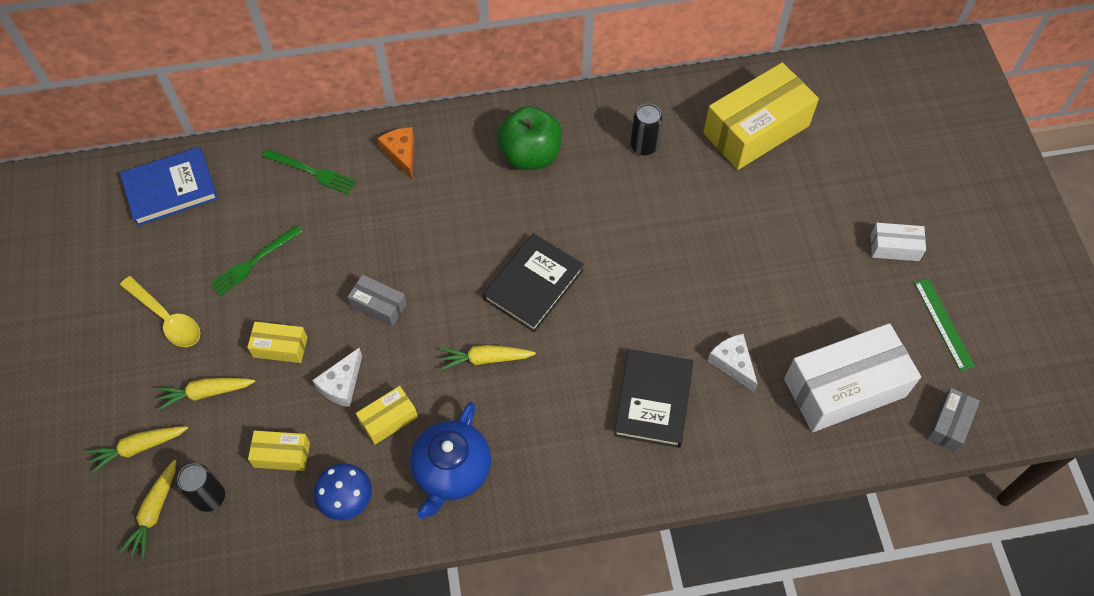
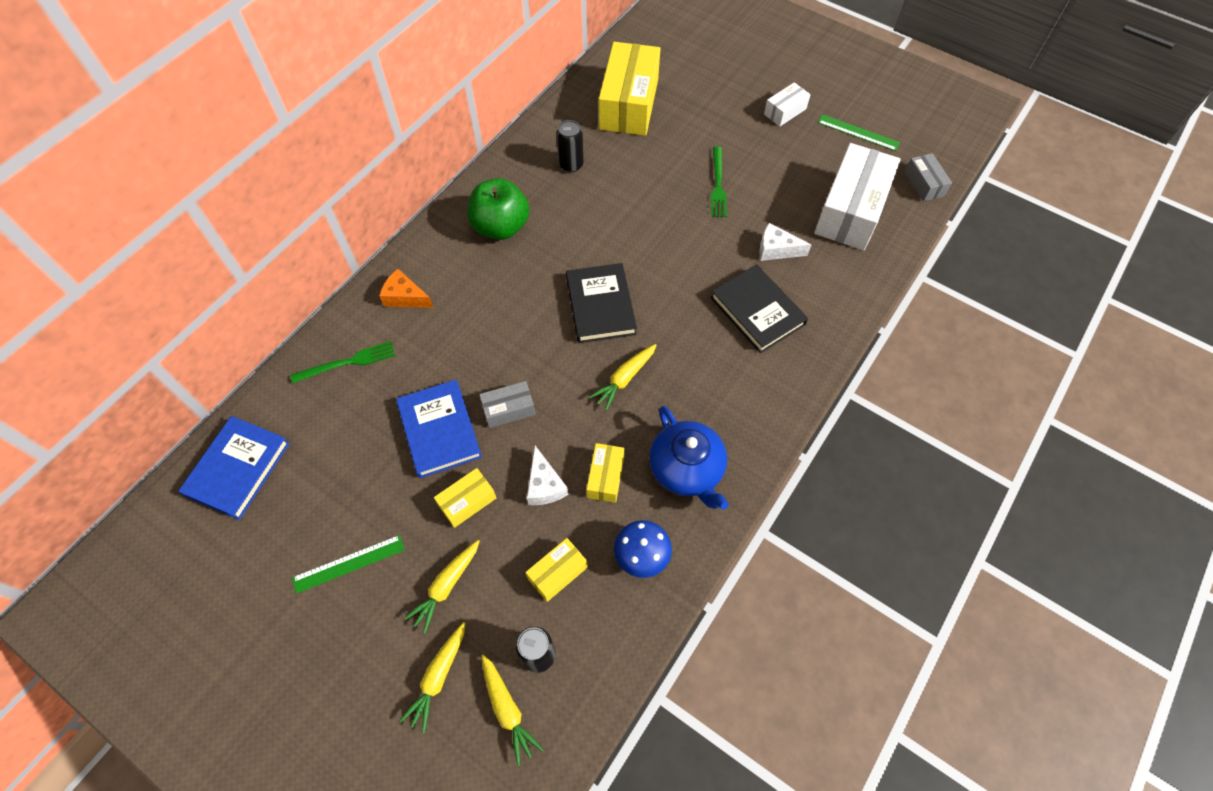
camera: 45 degrees left, 0 degrees up
yellow spoon [120,276,200,347] -> green ruler [292,535,405,594]
green fork [210,225,303,296] -> green fork moved to [711,147,727,217]
none -> blue book [396,379,482,478]

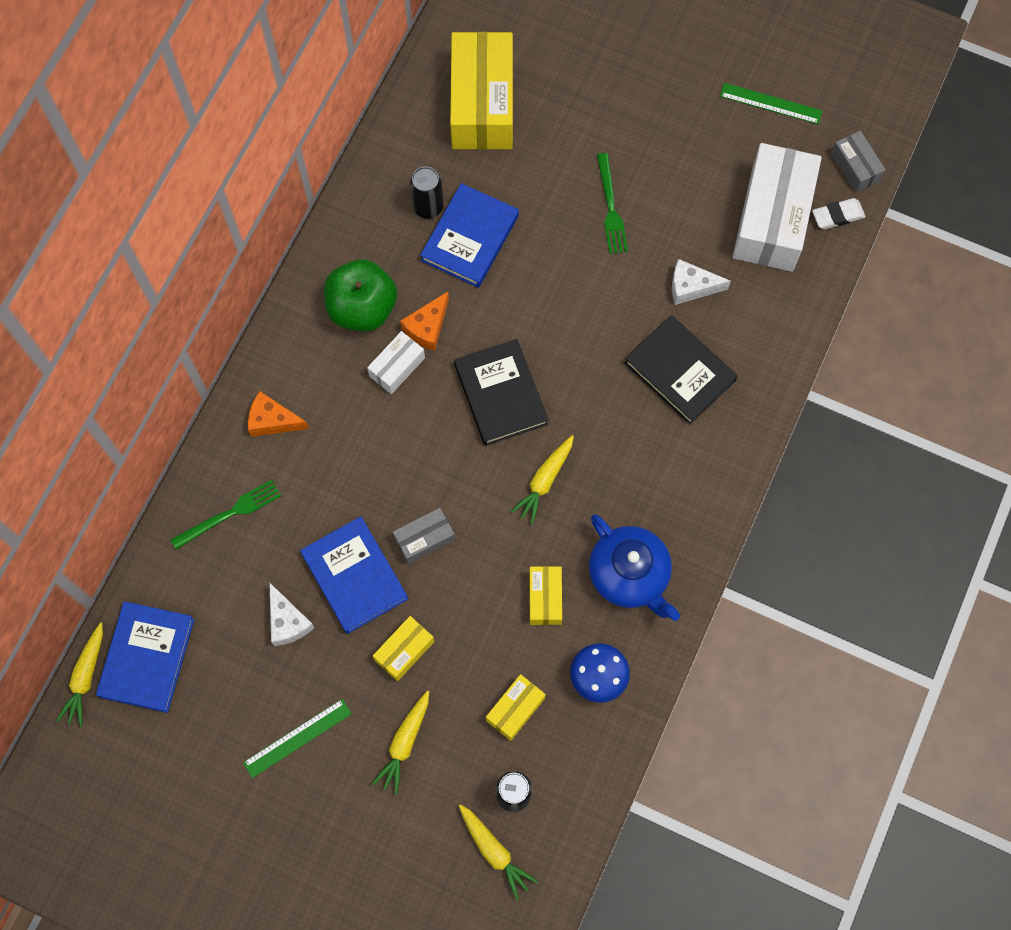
camera: 10 degrees left, 10 degrees up
yellow carrot [399,622,465,733] -> yellow carrot moved to [56,622,103,727]
white cheese [527,446,568,505] -> white cheese moved to [269,582,315,646]
white box [764,82,811,127] -> white box moved to [367,331,425,394]
none -> orange cheese [400,292,449,351]
none -> blue book [420,183,519,288]
none -> white eraser [812,198,866,229]

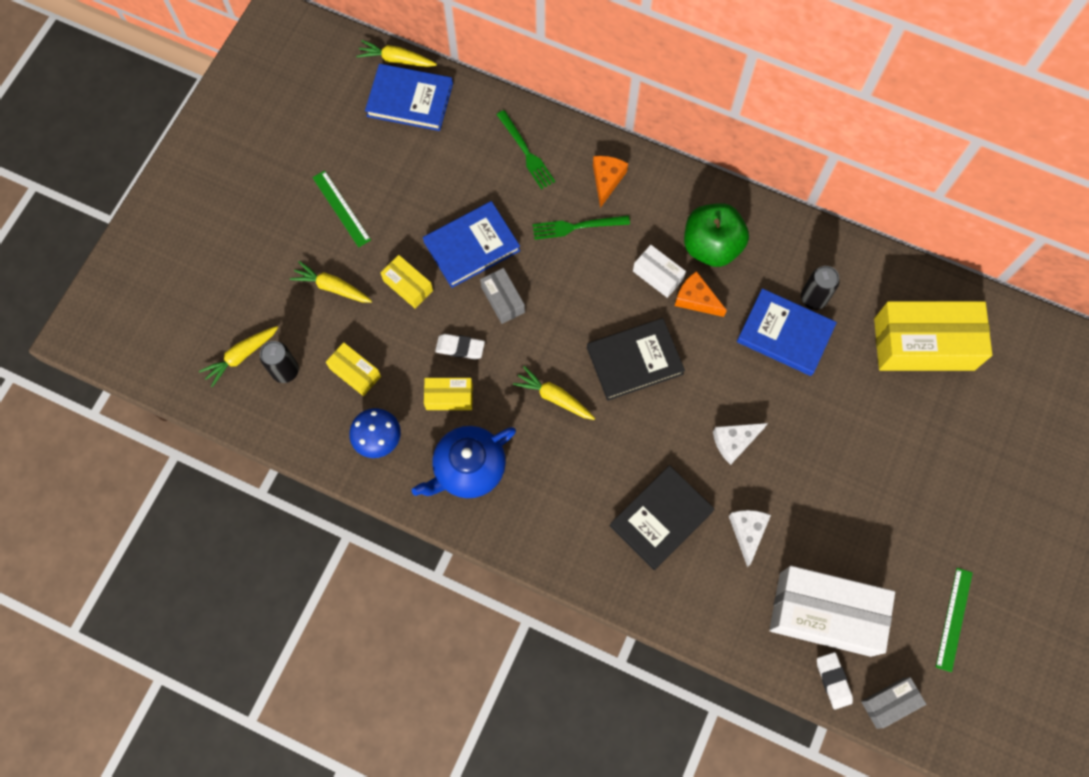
camera: 90 degrees right, 0 degrees up
white cheese [269,582,315,646] -> white cheese moved to [713,423,768,465]
green fork [597,153,628,254] -> green fork moved to [532,215,630,240]
none -> white eraser [435,334,485,359]

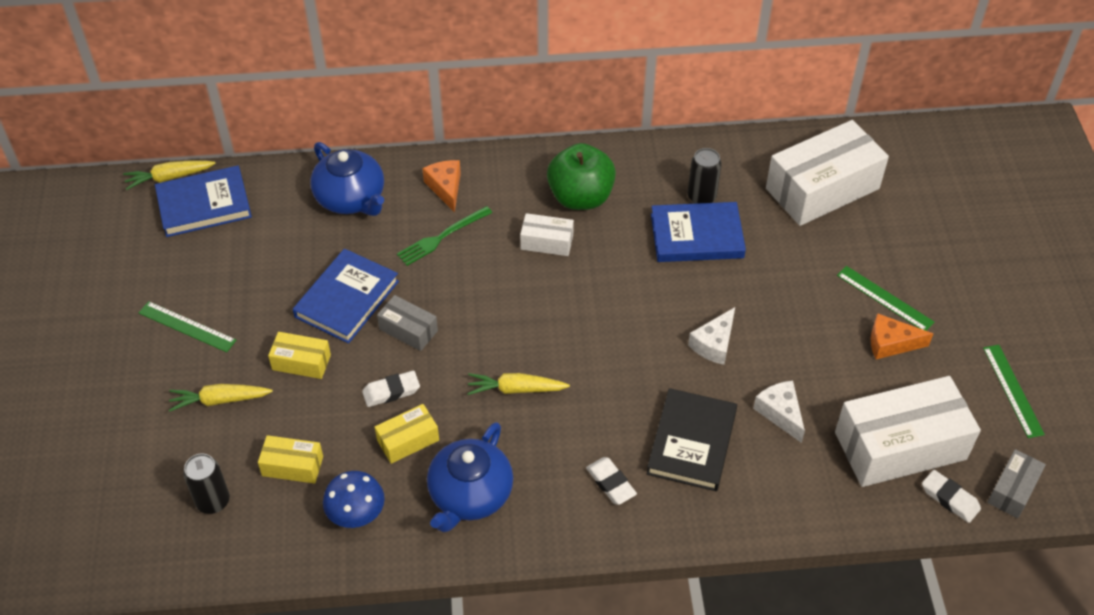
camera: 30 degrees left, 20 degrees down
yellow carrot [199,326,278,387] -> none
green fork [496,110,555,189] -> blue teapot [310,142,384,216]
black book [587,318,685,401] -> none
orange cheese [675,271,727,317] -> orange cheese moved to [871,313,933,359]
yellow box [874,301,992,371] -> white box [766,120,889,226]
none -> white eraser [586,457,637,505]
none -> green ruler [837,266,934,331]

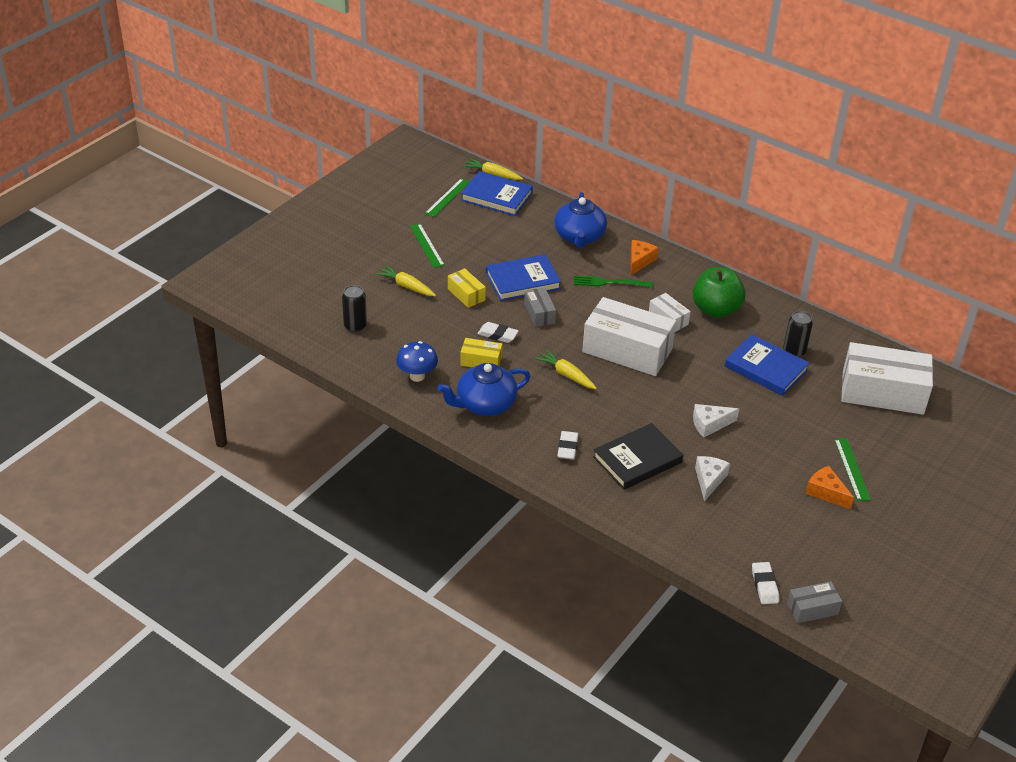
camera: 40 degrees right, 10 degrees down
yellow box [258,435,323,484] -> none
white box [835,376,981,487] -> white box moved to [582,297,676,376]
green ruler [983,345,1045,438] -> green ruler moved to [425,178,470,217]

